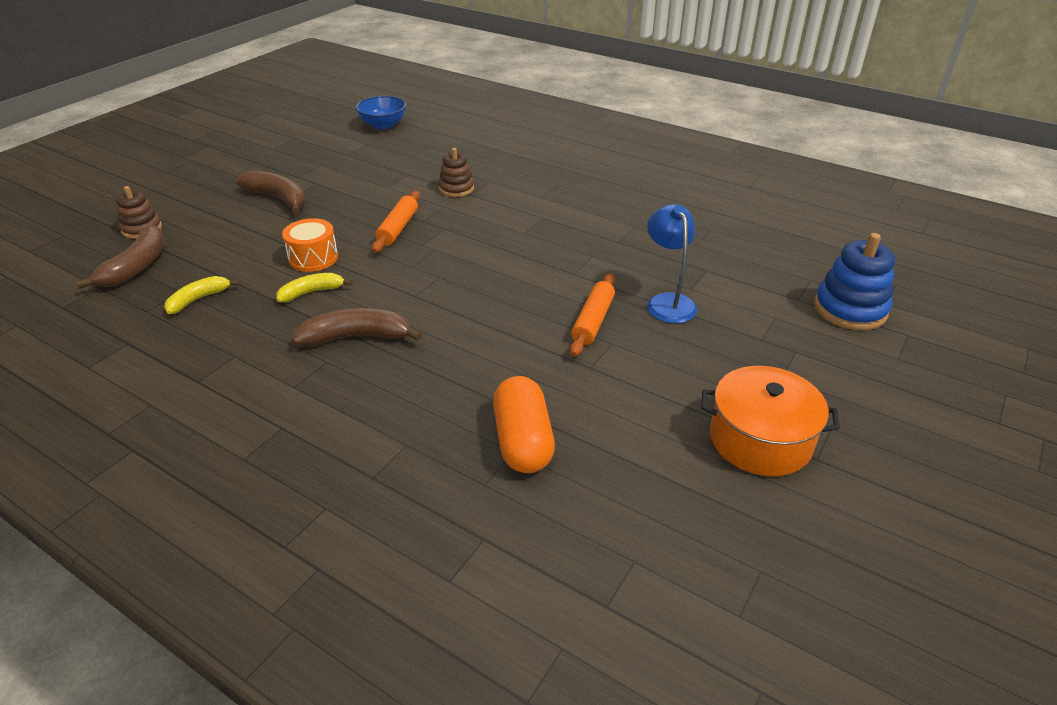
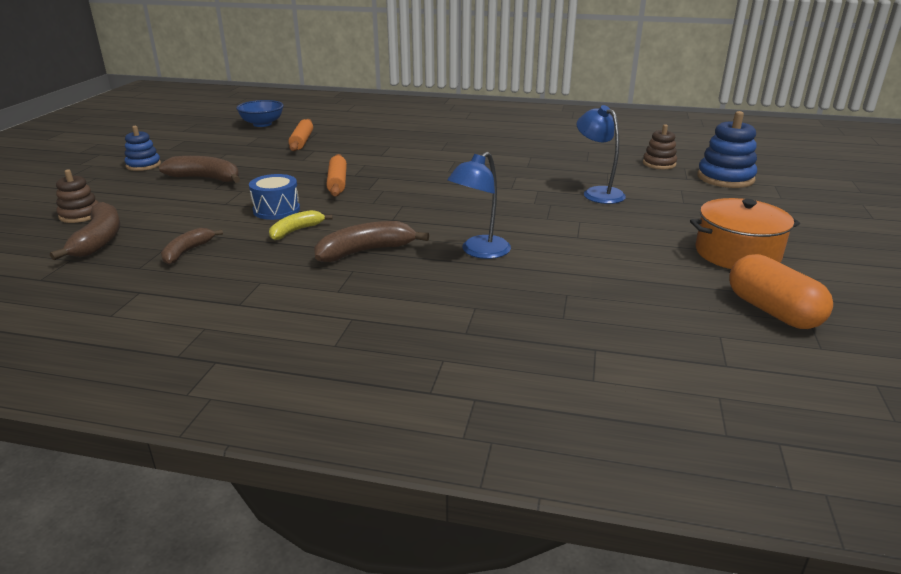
camera: 20 degrees left, 10 degrees down
yellow banana [164,276,239,314] -> brown banana [161,228,223,265]
orange drum [282,218,338,272] -> blue drum [249,174,300,220]
brown stacking toy [439,148,474,197] -> brown stacking toy moved to [643,124,677,169]
orange capsule [493,376,555,473] -> orange capsule moved to [729,254,833,329]
orange rolling pin [570,273,615,356] -> orange rolling pin moved to [288,119,313,151]
none -> blue stacking toy [124,126,161,171]
none -> blue lamp [447,152,511,259]

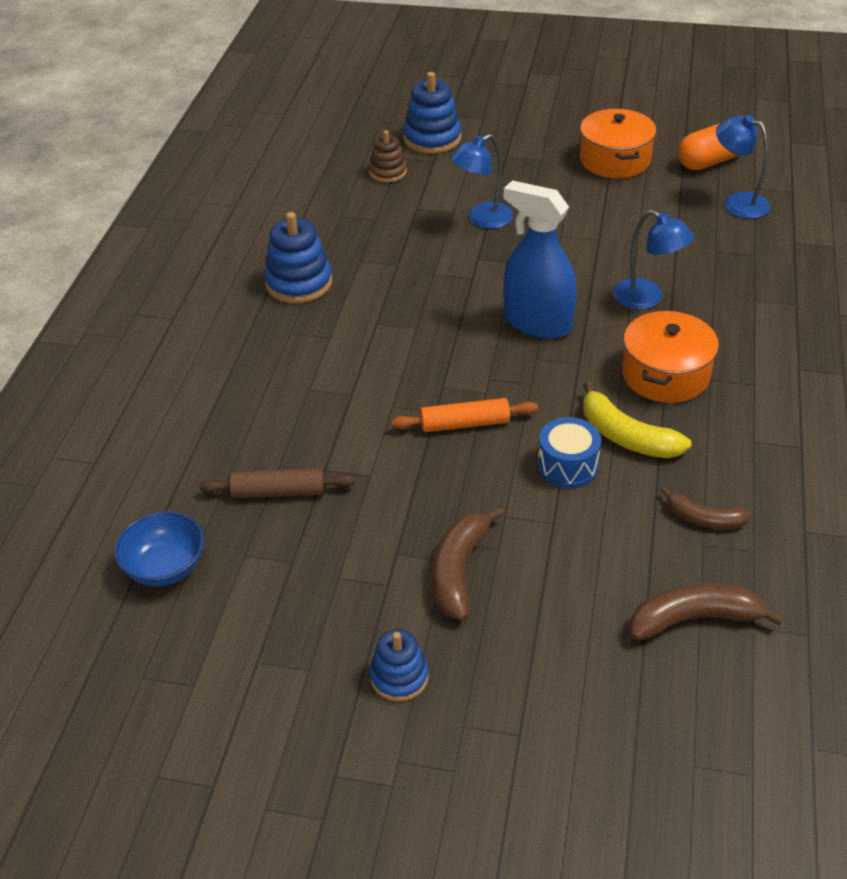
camera: 90 degrees left, 15 degrees up
brown stacking toy [56,170,99,223] -> none
yellow banana [269,210,333,240] -> yellow banana [583,381,692,458], size x1.55
orange rolling pin [288,119,313,151] -> brown rolling pin [199,468,355,498]
brown banana [314,221,429,262] -> orange pot [622,311,719,403]
none -> blue stacking toy [264,212,333,303]
none -> blue spray bottle [503,180,577,339]
none -> blue lamp [716,115,770,219]

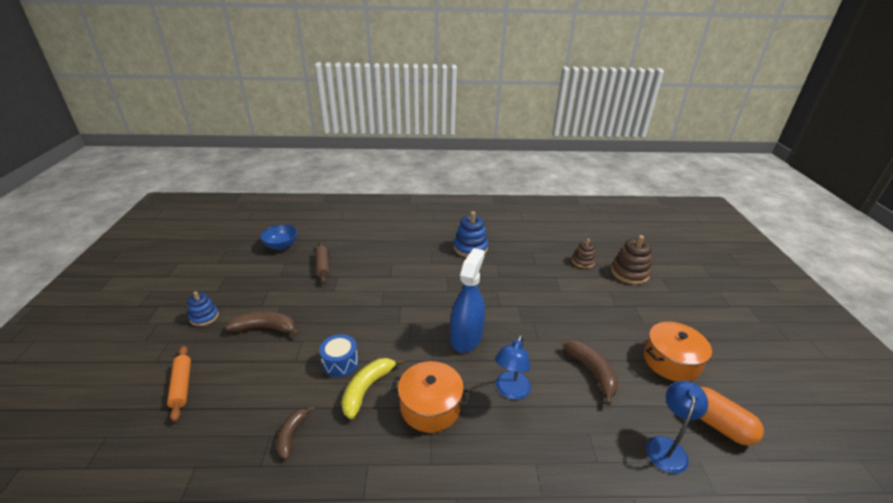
camera: 75 degrees right, 10 degrees down
orange rolling pin [391,398,538,432] -> orange rolling pin moved to [167,346,191,422]
blue stacking toy [403,72,461,154] -> brown stacking toy [611,235,652,285]
blue lamp [450,134,513,229] -> none
brown banana [630,583,784,640] -> brown banana moved to [563,340,618,406]

